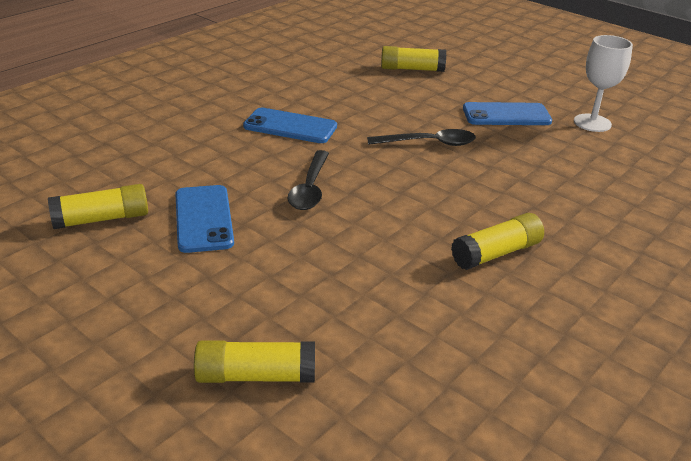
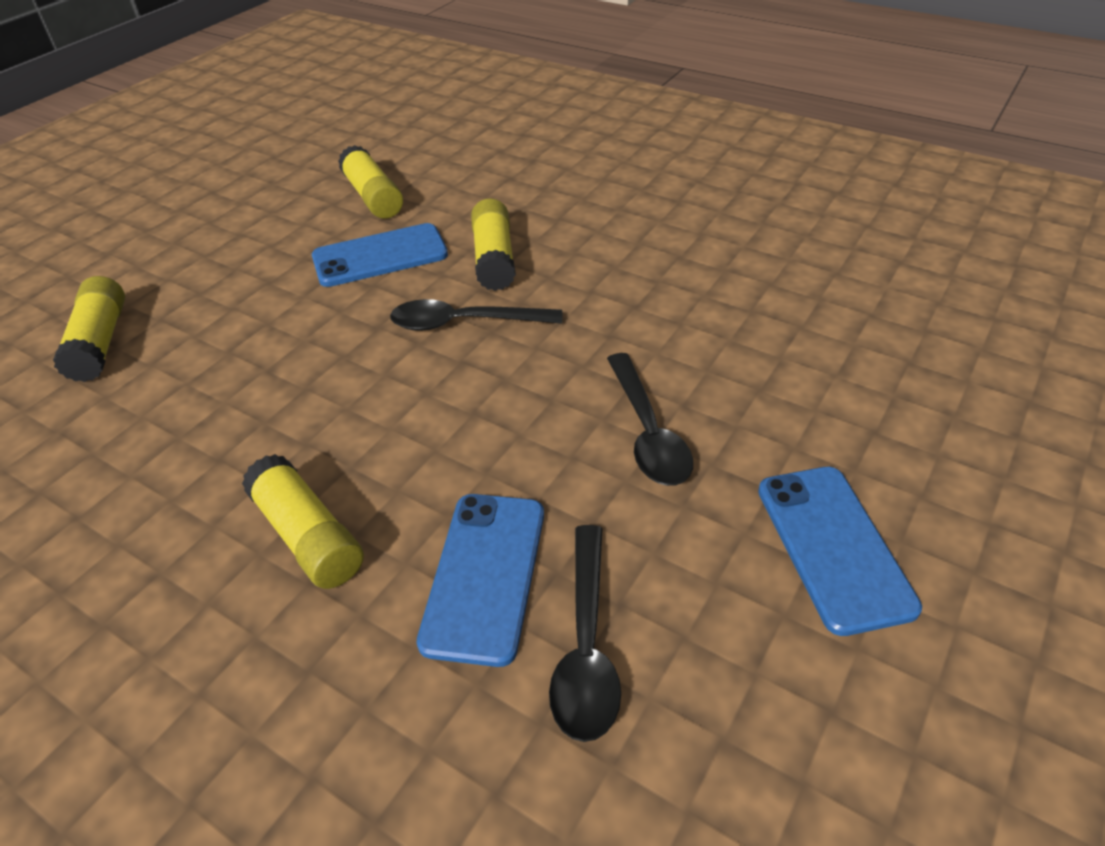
camera: 85 degrees right, 10 degrees up
blue phone [243,108,337,143] -> blue phone moved to [417,494,544,667]
yellow glue stick [381,46,446,72] -> yellow glue stick moved to [471,198,516,291]
white goblet [574,35,633,132] -> none
none -> black spoon [549,525,621,742]

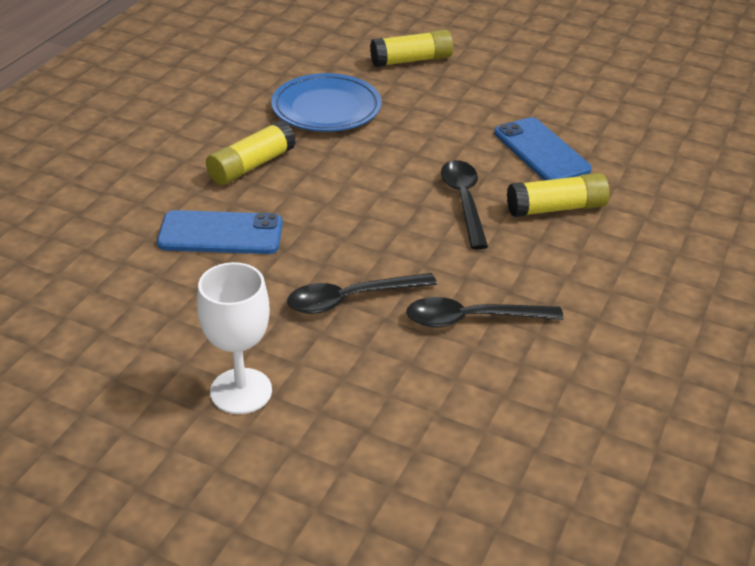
camera: 80 degrees right, 5 degrees down
yellow glue stick [338,145,403,219] -> none
black spoon [549,525,621,742] -> black spoon moved to [406,297,563,327]
blue phone [758,467,922,636] -> white goblet [197,262,272,414]
none -> blue plate [271,73,382,132]

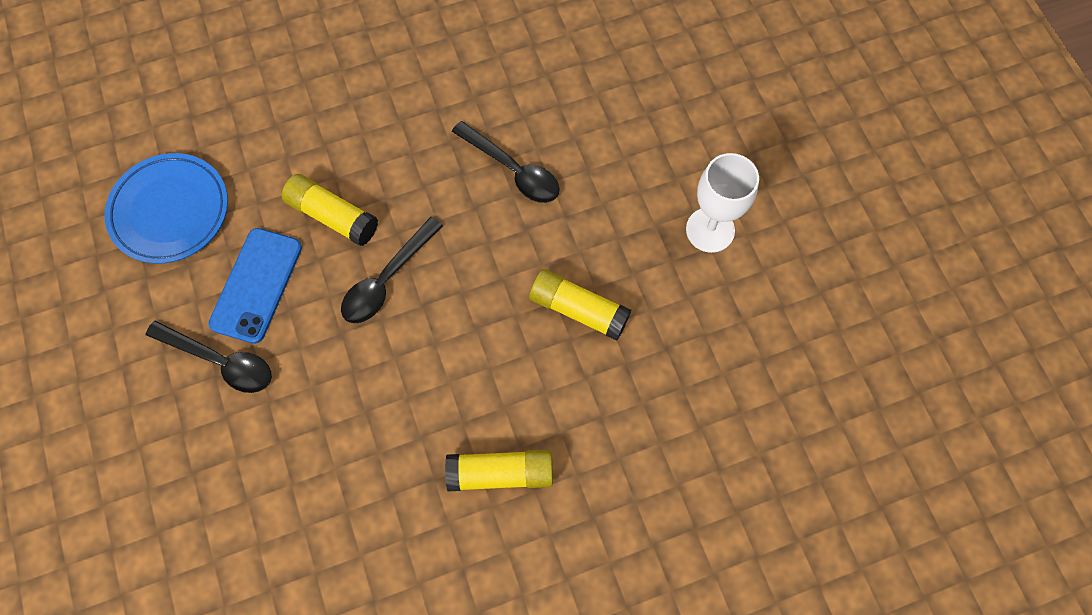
camera: 135 degrees left, 30 degrees up
blue phone [157,210,283,254] -> none
blue plate [271,73,382,132] -> blue plate moved to [105,153,228,264]
black spoon [287,273,437,314] -> black spoon moved to [146,321,272,393]
yellow glue stick [370,29,453,67] -> yellow glue stick moved to [529,269,631,341]

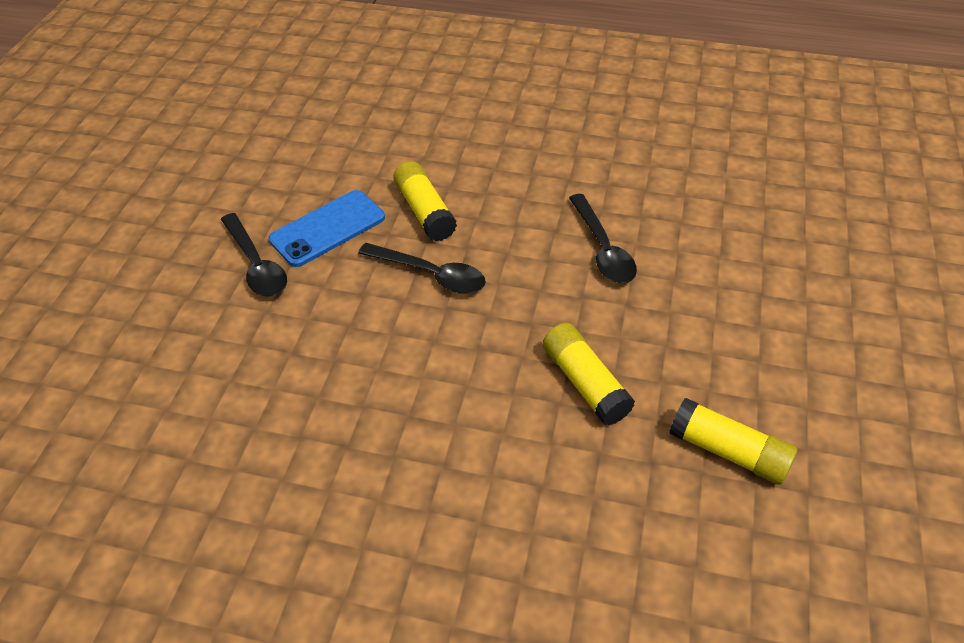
camera: 35 degrees right, 20 degrees down
blue plate [105,153,228,264] -> none
black spoon [341,217,443,323] -> black spoon turned 135 degrees counterclockwise [358,243,486,294]
yellow glue stick [445,449,553,491] -> yellow glue stick moved to [669,398,797,485]
white goblet [686,153,759,253] -> none

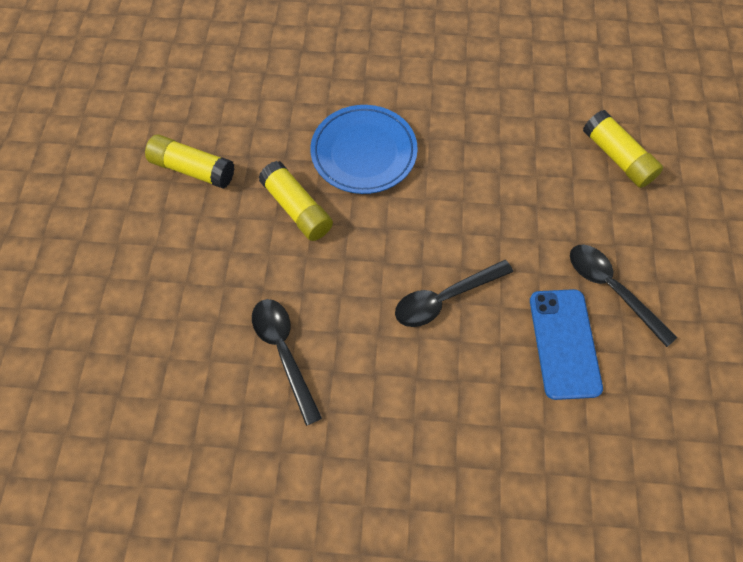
camera: 170 degrees right, 15 degrees up
blue phone [269,190,385,267] -> blue phone turned 45 degrees counterclockwise [530,289,603,400]
black spoon [358,243,486,294] -> black spoon turned 45 degrees counterclockwise [395,260,513,327]
yellow glue stick [393,161,457,241] -> yellow glue stick moved to [583,110,663,188]
none -> blue plate [311,105,418,194]

